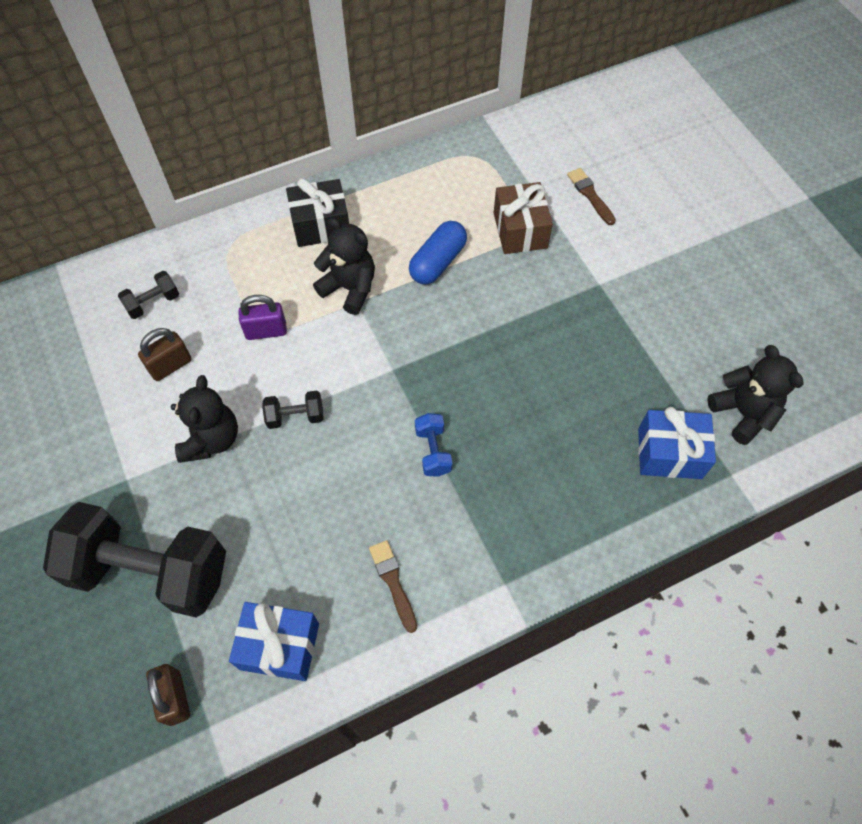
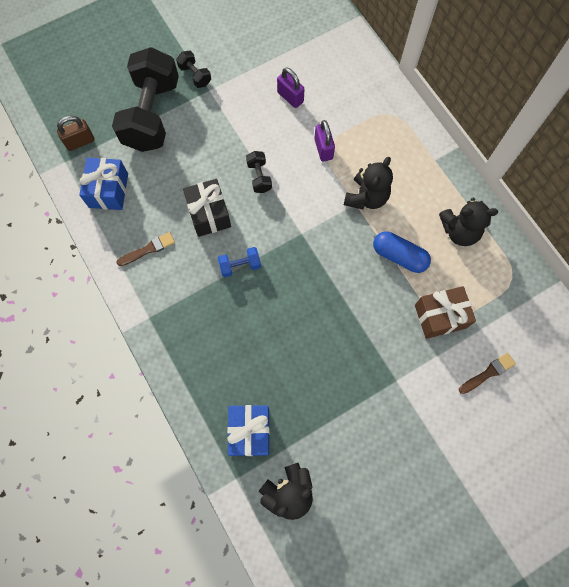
camera: 85 degrees right, 10 degrees up
black dumbbell [118,271,179,319] -> black dumbbell moved to [176,51,211,88]
brown padlock [138,328,192,381] -> purple padlock [277,67,305,108]
black teddy bear [171,375,238,463] -> black teddy bear moved to [439,198,498,246]
black gift [286,178,349,247] -> black gift moved to [183,179,231,237]

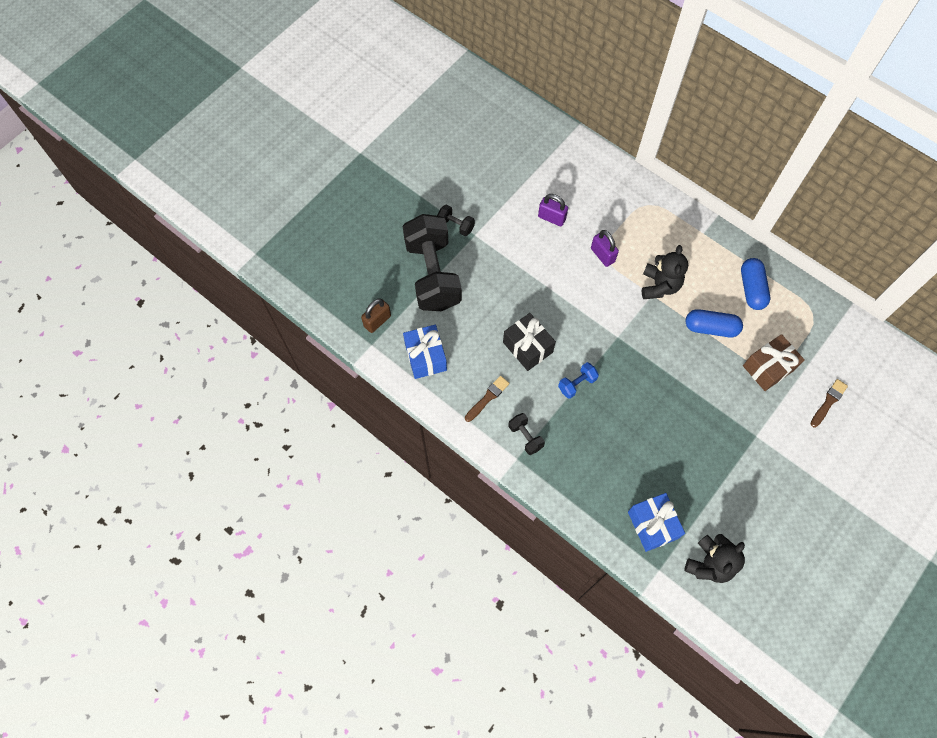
camera: 20 degrees left, 5 degrees down
black dumbbell [246,151,272,193] -> black dumbbell moved to [508,413,545,455]
black teddy bear [439,198,498,246] -> blue capsule [741,258,770,310]

